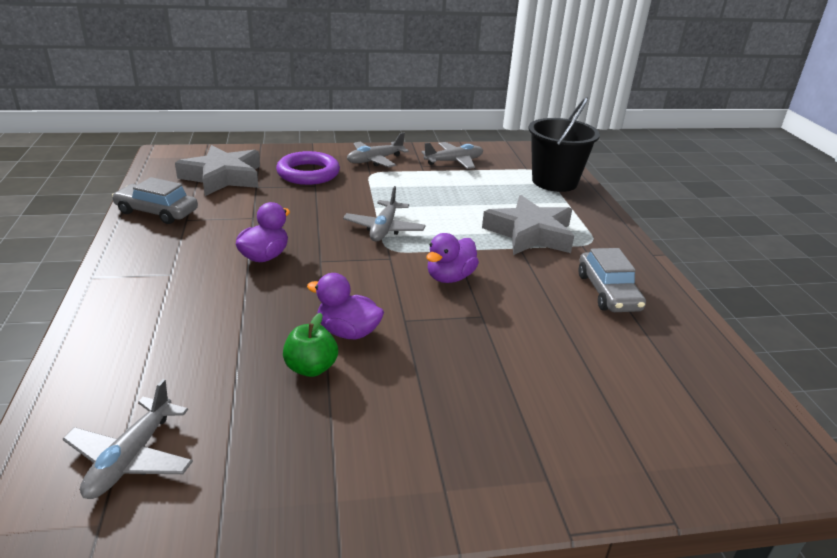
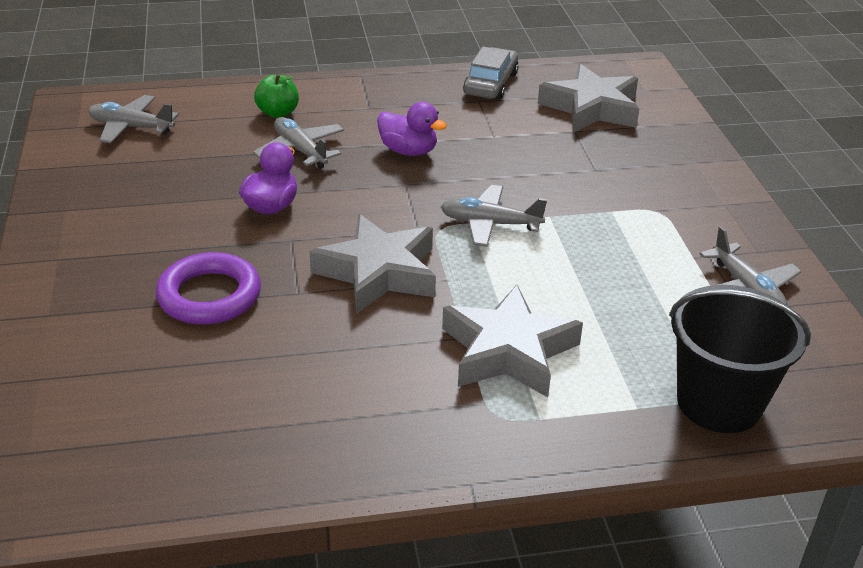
camera: 90 degrees right, 5 degrees up
purple ring [276,151,340,185] -> purple ring moved to [156,252,261,325]
green apple [283,313,338,377] -> green apple moved to [254,74,299,118]
grey plane [347,132,409,167] -> grey plane moved to [253,117,344,169]
purple duck [426,233,479,283] -> grey star [309,214,436,313]
grey car [578,248,646,312] -> none

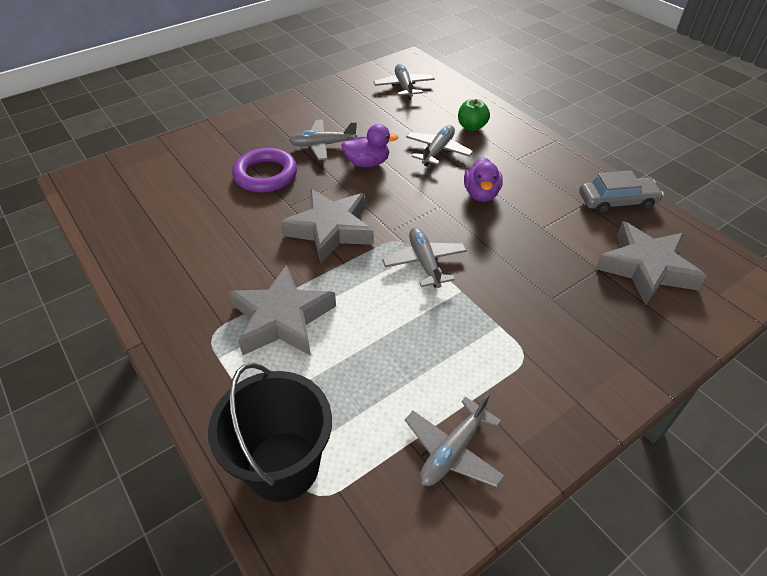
camera: 65 degrees right, 10 degrees up
none -> grey plane [289,120,357,160]

